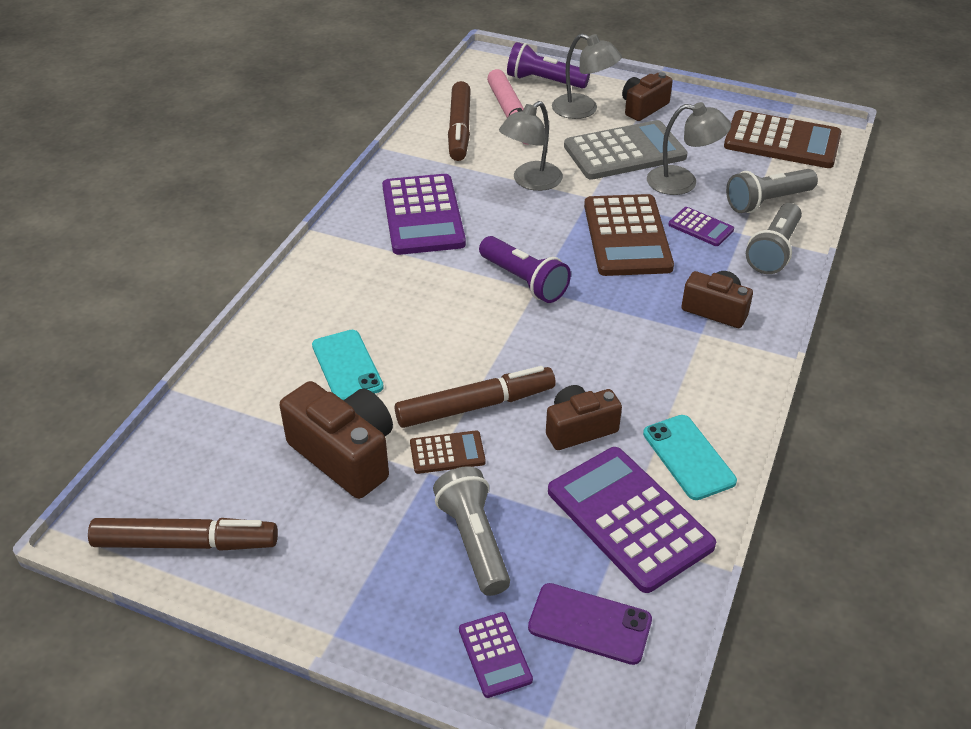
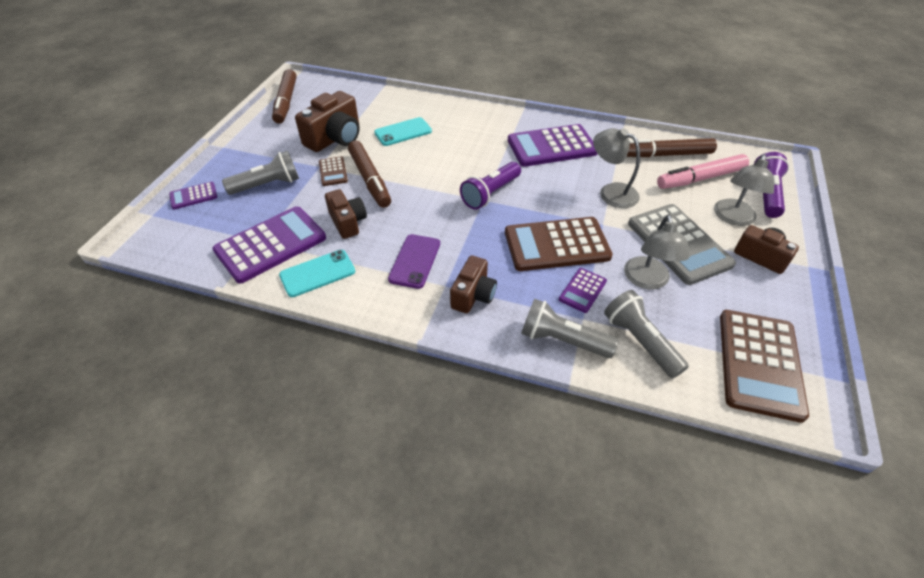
camera: 85 degrees right, 5 degrees up
purple phone [528,583,652,665] -> purple phone moved to [388,234,440,289]

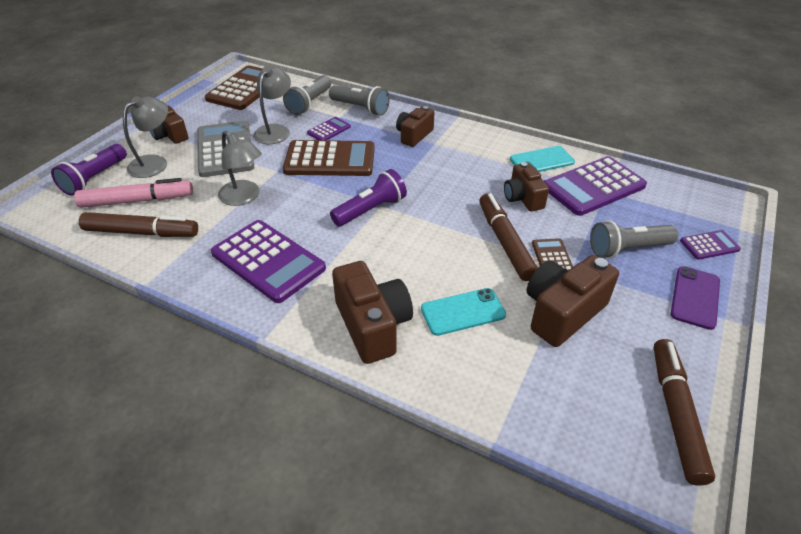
camera: 170 degrees left, 5 degrees down
purple phone [388,234,440,289] -> purple phone moved to [670,266,720,330]
purple calculator [508,124,597,167] -> purple calculator turned 45 degrees clockwise [211,220,326,303]
grey flashlight [604,290,689,378] -> grey flashlight turned 45 degrees clockwise [283,75,331,115]
none -> brown camera [332,261,413,364]

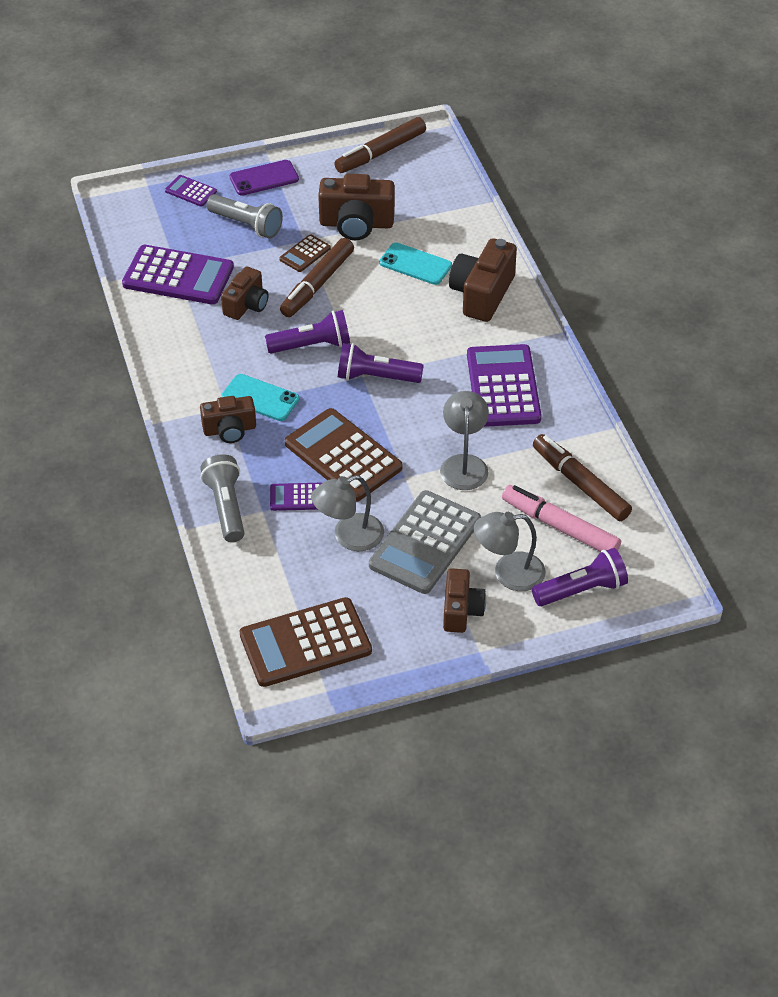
camera: 135 degrees left, 5 degrees up
grey flashlight [283,75,331,115] -> none
turquoise phone [510,146,575,172] -> turquoise phone moved to [222,374,299,421]
none -> purple flashlight [265,310,350,353]

